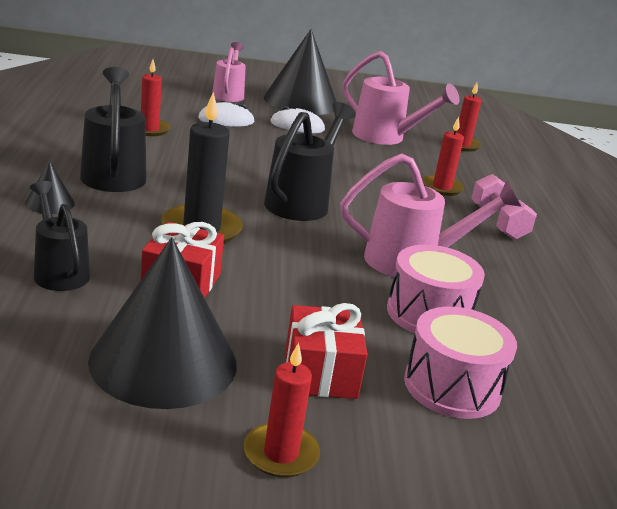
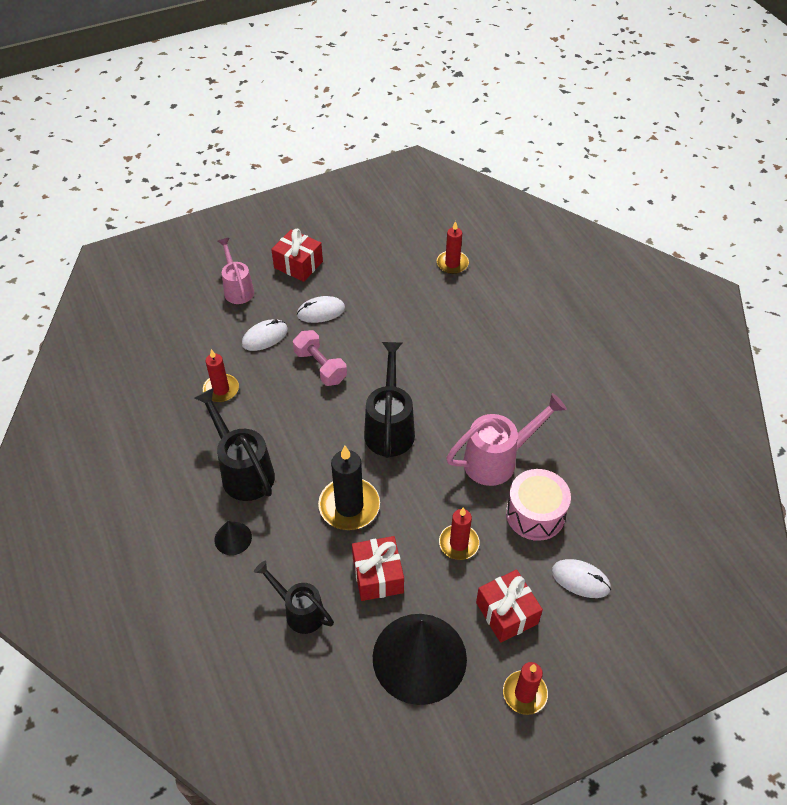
camera: 20 degrees left, 25 degrees up
black cone [264,29,337,115] -> red gift [271,229,323,282]
pink watering can [343,51,460,145] -> none
pink drum [404,307,517,419] -> white mouse [552,559,611,598]
red candle [422,117,464,196] -> red candle moved to [439,507,480,560]
pink dumbbell [471,174,537,240] -> pink dumbbell moved to [293,330,347,386]

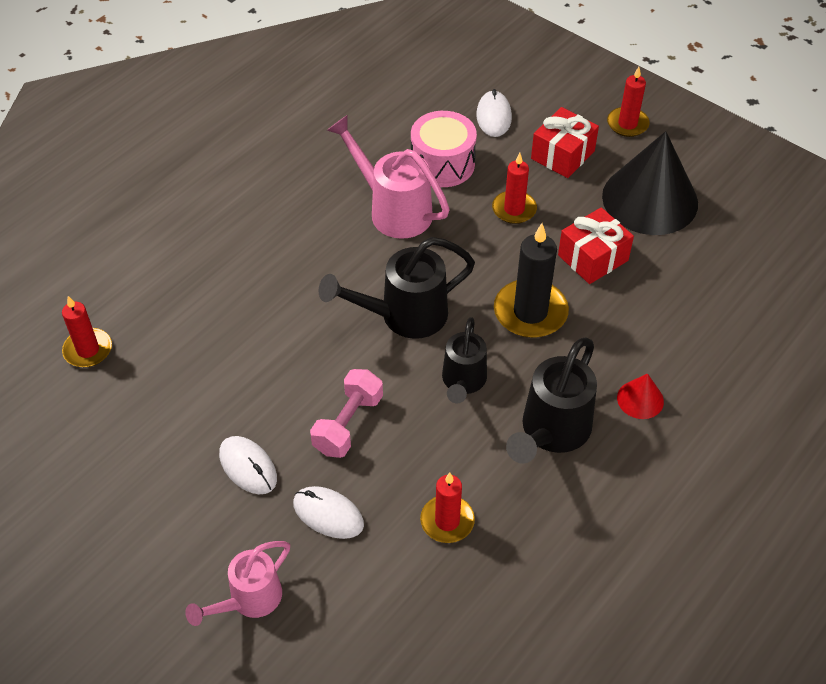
camera: 115 degrees left, 0 degrees up
black cone [215,521,252,555] -> red cone [617,373,664,419]
black watering can [254,561,334,634] -> black watering can moved to [442,317,487,403]
red gift [271,229,323,282] -> none

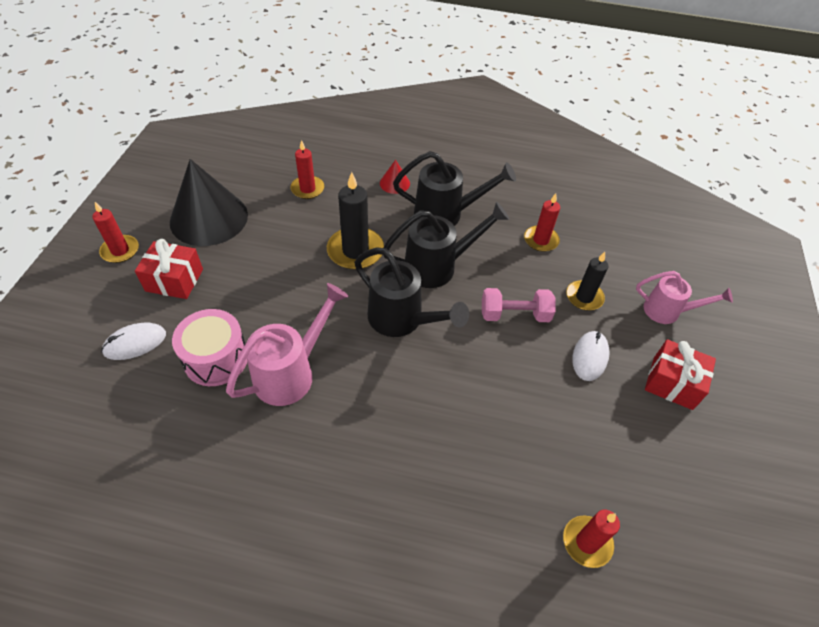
camera: 120 degrees left, 0 degrees up
white mouse [293,486,364,539] -> black candle [566,252,609,311]
pink watering can [327,115,450,239] -> pink watering can turned 150 degrees counterclockwise [226,283,348,406]
black watering can [442,317,487,403] -> black watering can [383,202,510,288], size x1.51
red candle [492,153,537,224] -> red candle moved to [290,140,324,199]
red gift [558,207,634,284] -> red gift moved to [645,339,716,410]

